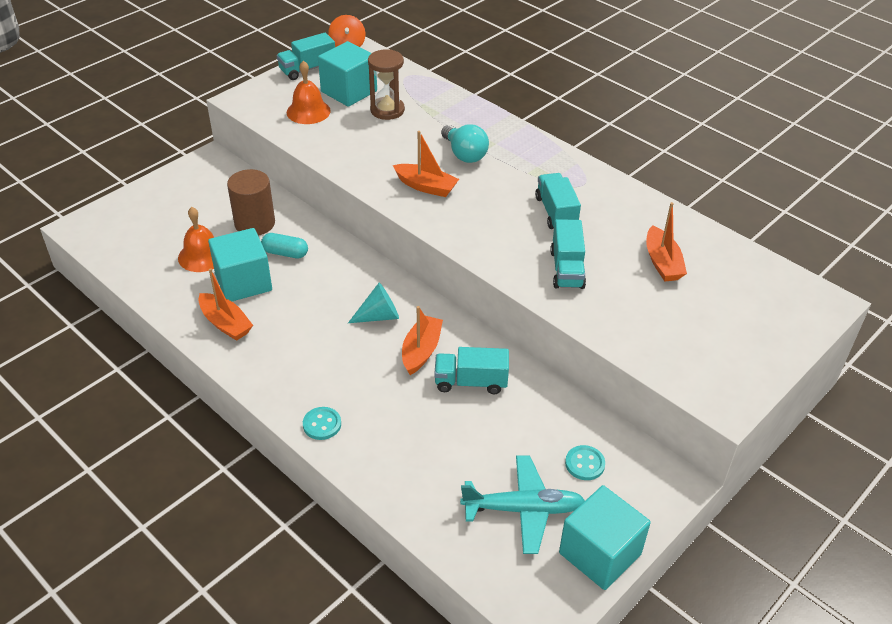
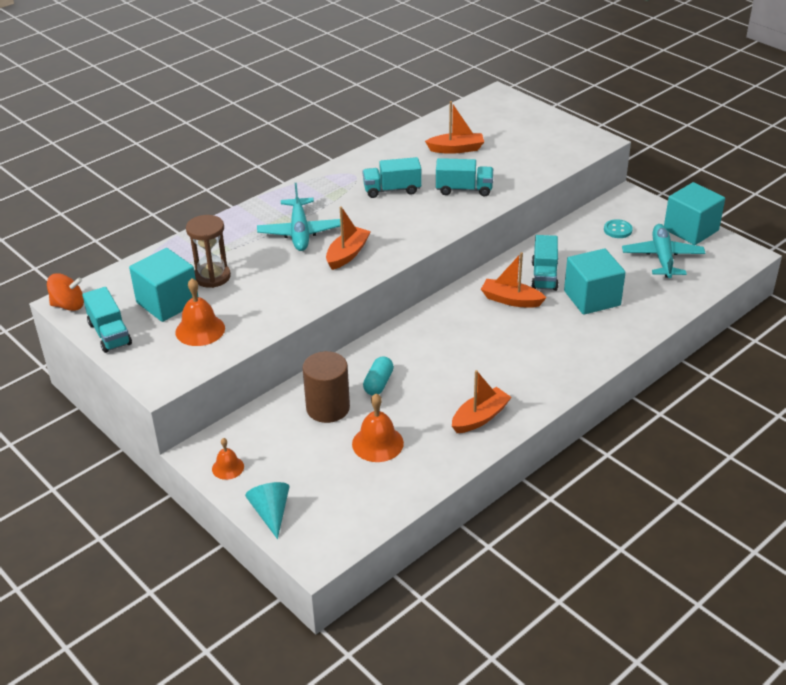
camera: 85 degrees left, 5 degrees down
turquoise cube [208,228,272,301] -> turquoise cube moved to [564,248,626,315]
turquoise button [303,407,341,440] -> none
turquoise cone [348,283,399,323] -> turquoise cone moved to [245,482,289,539]
turquoise light bulb [441,124,489,163] -> turquoise plane [257,183,341,251]
none -> orange bell [212,438,244,480]

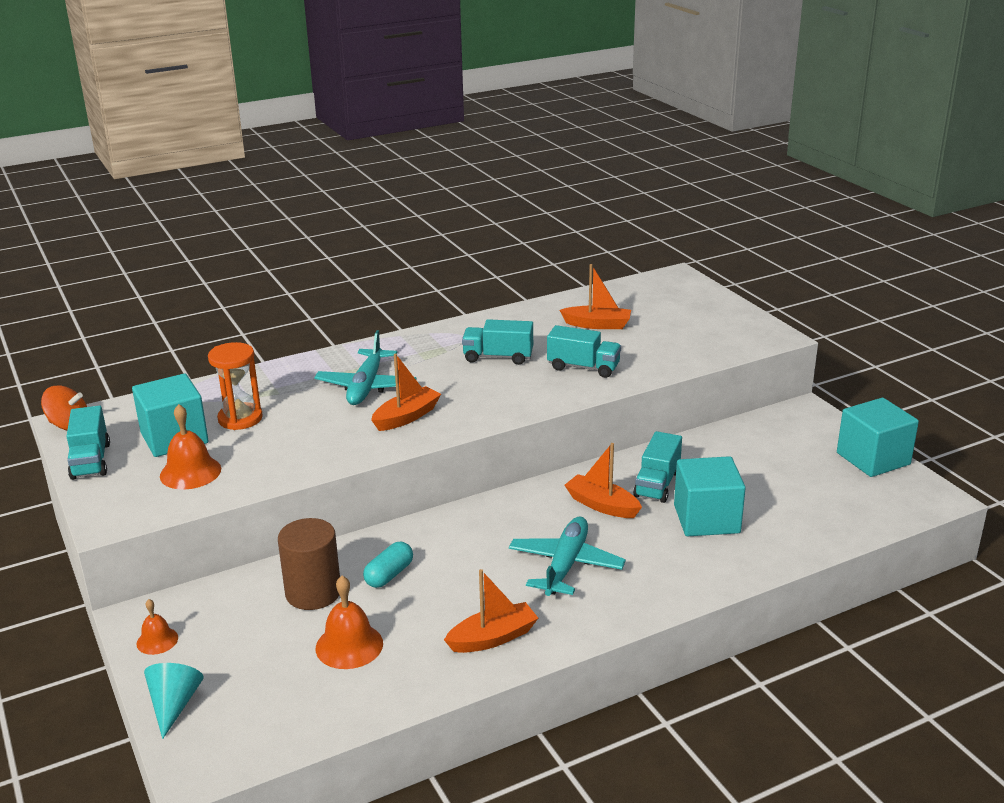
camera: 15 degrees right, 10 degrees down
brown hourglass [186,215,231,288] -> orange hourglass [208,342,263,430]
turquoise button [604,219,633,238] -> none
turquoise plane [622,224,705,278] -> turquoise plane moved to [509,517,626,596]

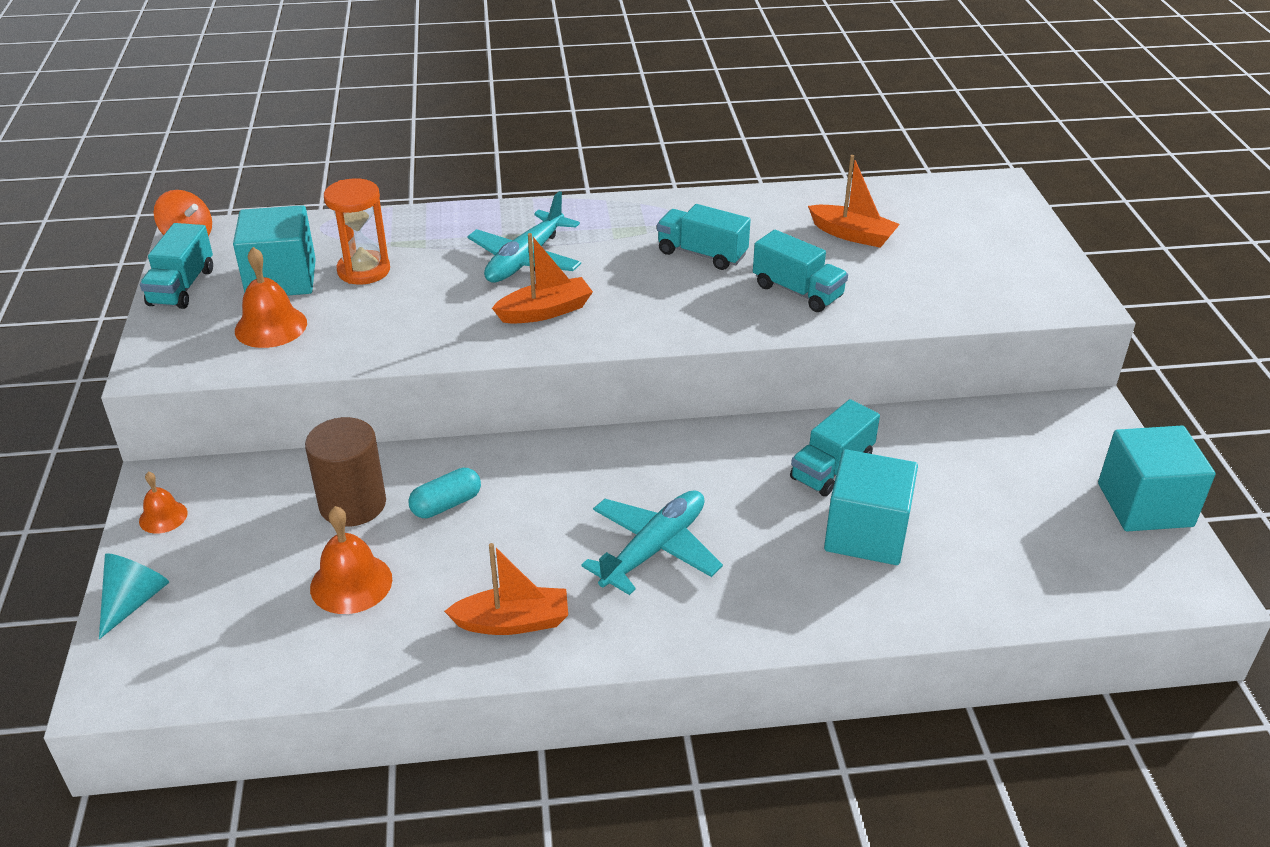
camera: 20 degrees right, 10 degrees up
orange boat [565,443,642,518] -> none

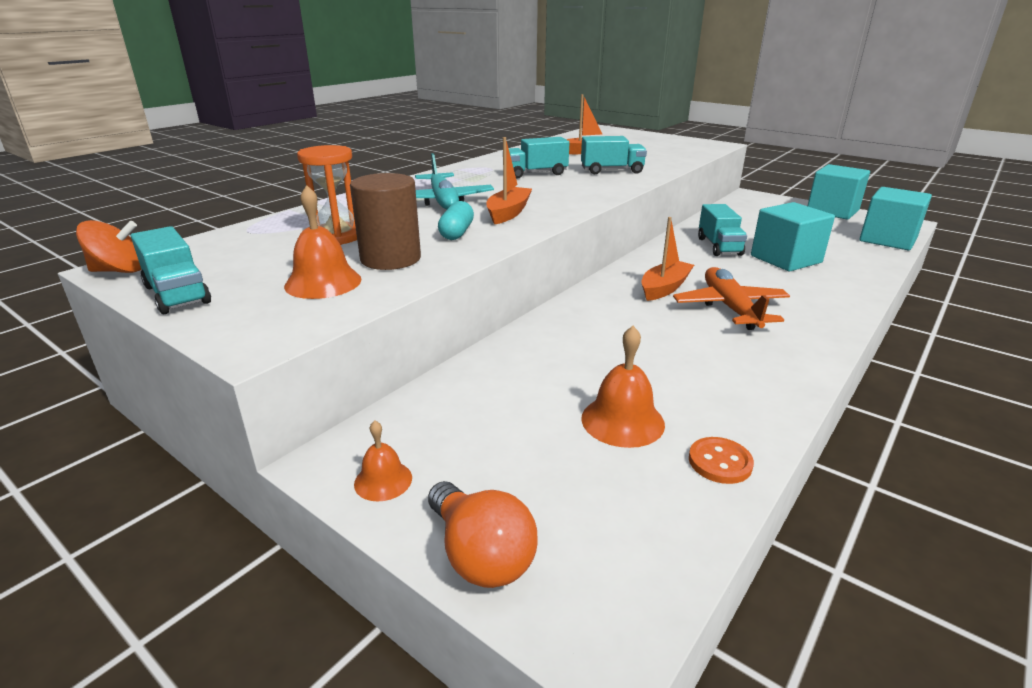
camera: 45 degrees left, 10 degrees down
turquoise cone [99,553,169,639] -> orange light bulb [428,481,538,588]
turquoise cube [233,205,316,296] -> turquoise cube moved to [859,187,932,250]
brown cylinder [305,417,386,527] -> brown cylinder moved to [350,173,421,270]
turquoise capsule [409,468,481,518] -> turquoise capsule moved to [438,201,474,240]
orange boat [444,543,568,635] -> orange boat moved to [641,217,694,301]
turquoise plane [581,490,723,595] -> orange plane [673,267,790,330]
none -> orange button [689,437,754,484]

